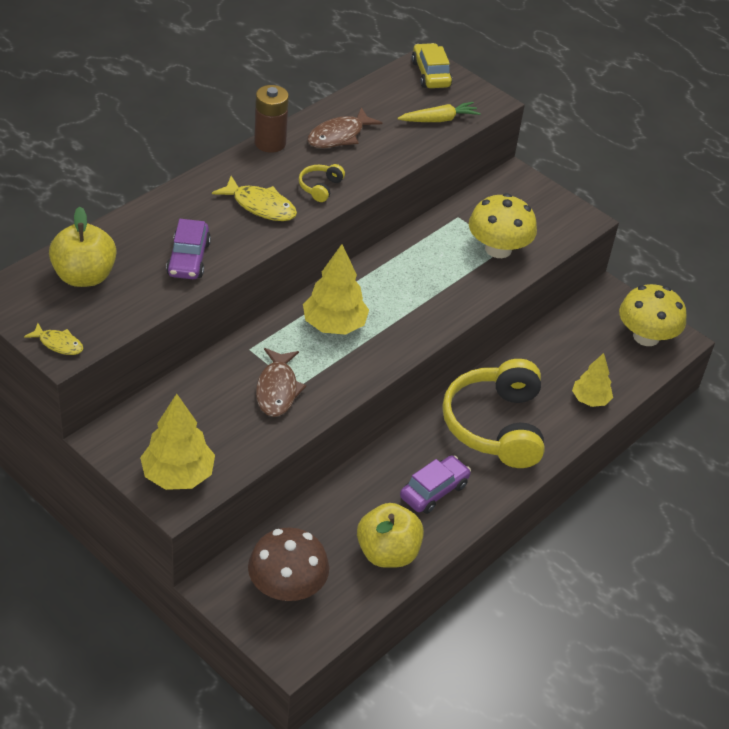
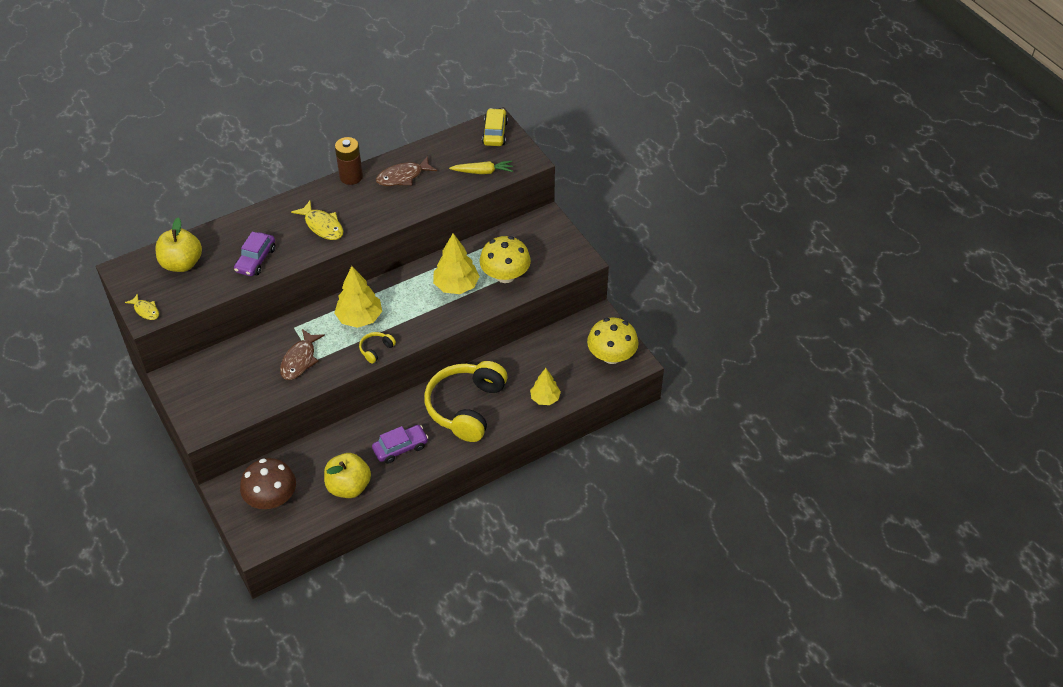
camera: 20 degrees right, 5 degrees up
yellow tree [140,394,215,490] -> yellow tree moved to [433,233,480,294]
yellow headphones [299,164,345,202] -> yellow headphones moved to [359,332,396,364]

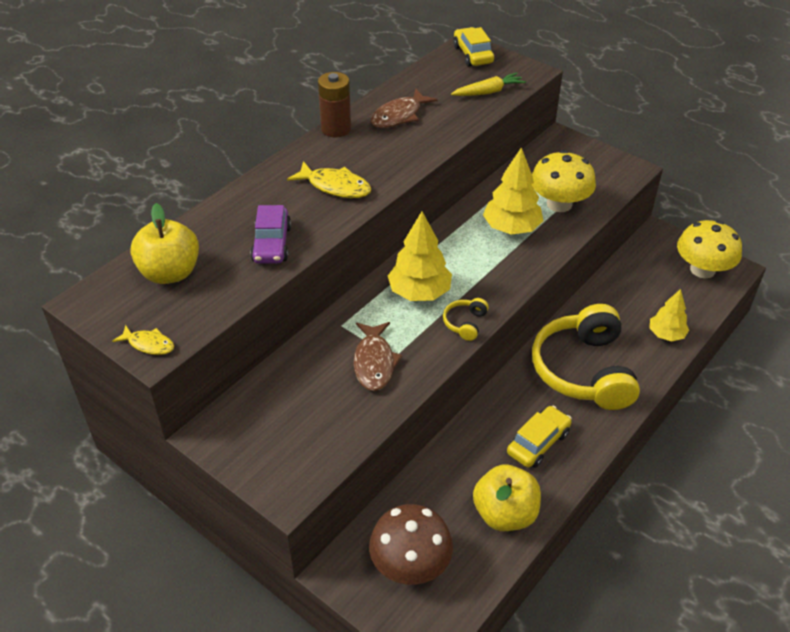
camera: 20 degrees left, 5 degrees down
purple car [372,425,428,464] -> yellow car [507,406,572,468]

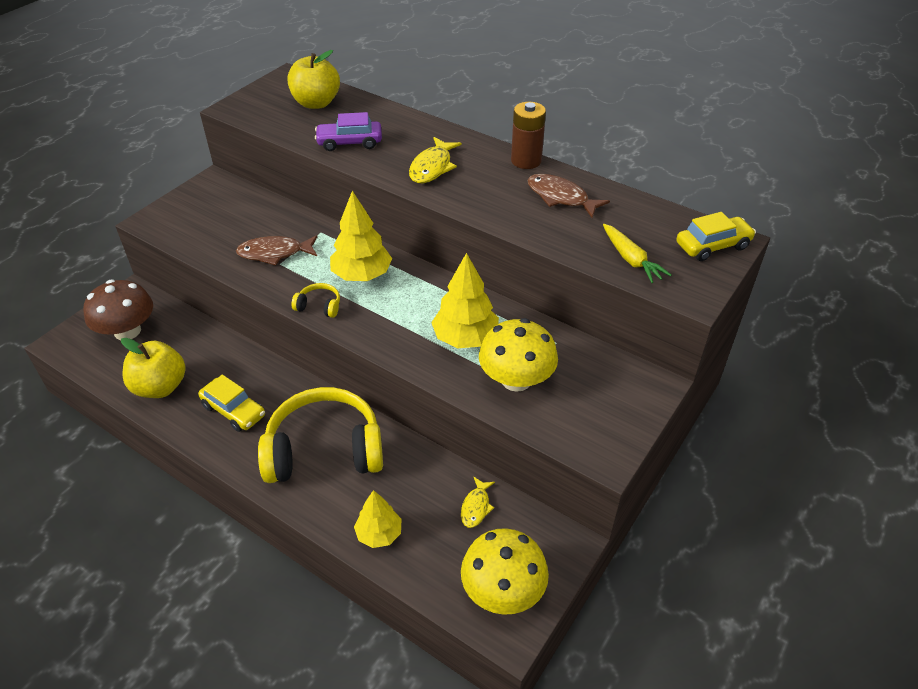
camera: 85 degrees right, 0 degrees up
yellow fish [112,325,174,355] -> yellow fish moved to [461,477,495,528]

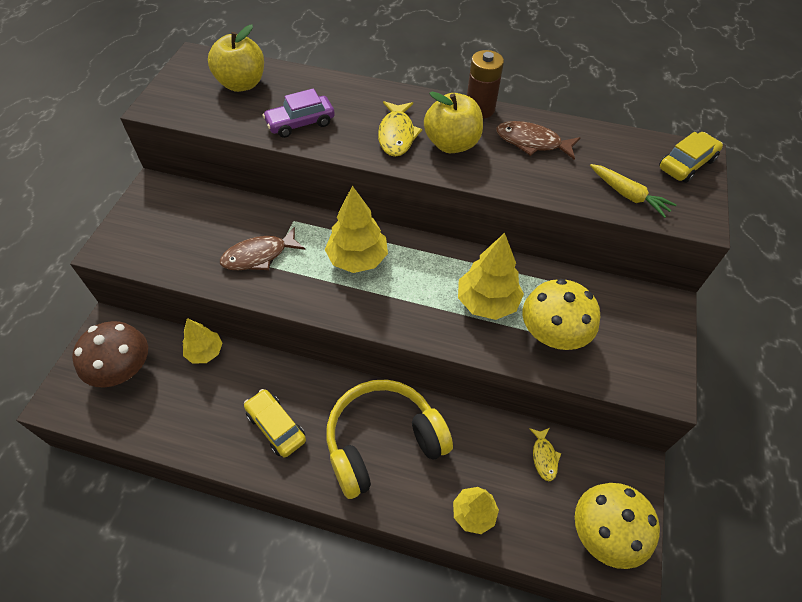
camera: 20 degrees left, 10 degrees up
yellow apple [121,338,186,398] -> yellow apple moved to [424,92,483,153]
yellow car [198,375,265,432] -> yellow car turned 150 degrees counterclockwise [244,389,306,458]
yellow headphones [292,283,340,318] -> none
none -> yellow tree [183,318,222,364]

